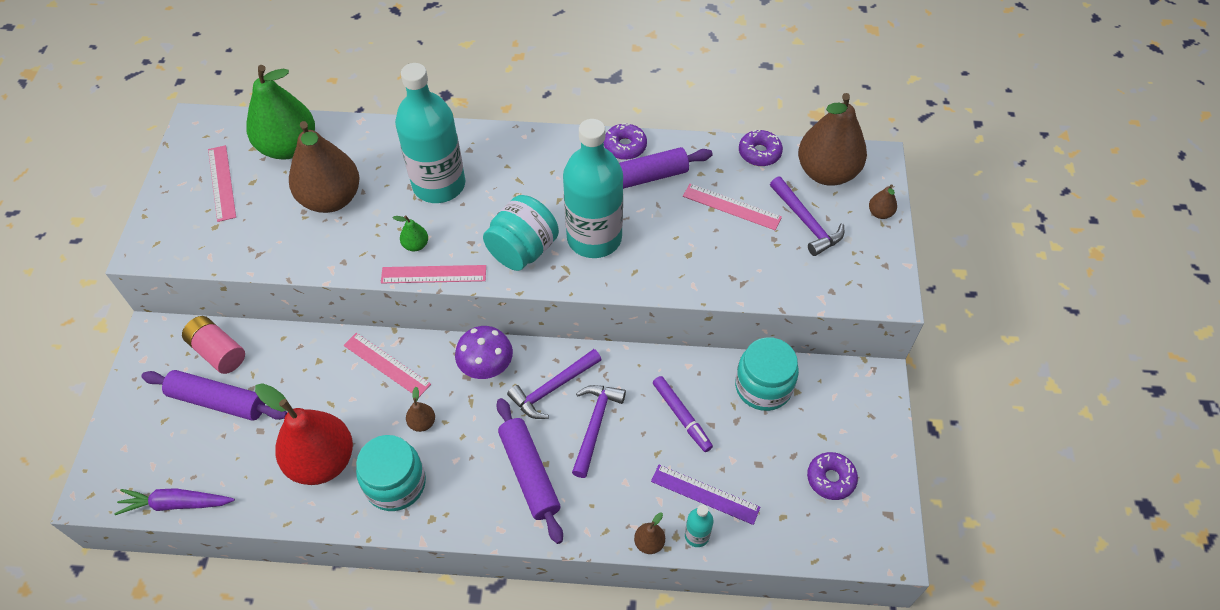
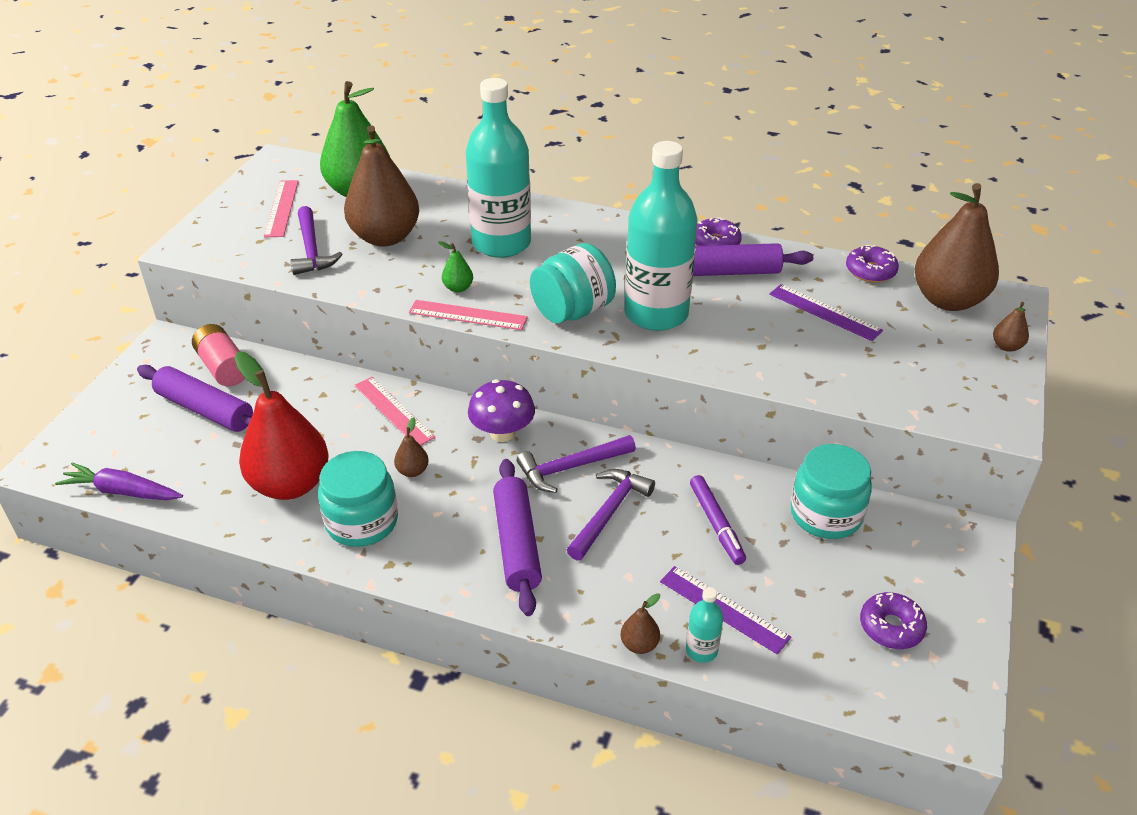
camera: 15 degrees right, 15 degrees down
pink ruler [683,184,782,230] -> purple ruler [769,284,883,341]
purple hammer [770,176,844,256] -> purple hammer moved to [290,206,343,275]

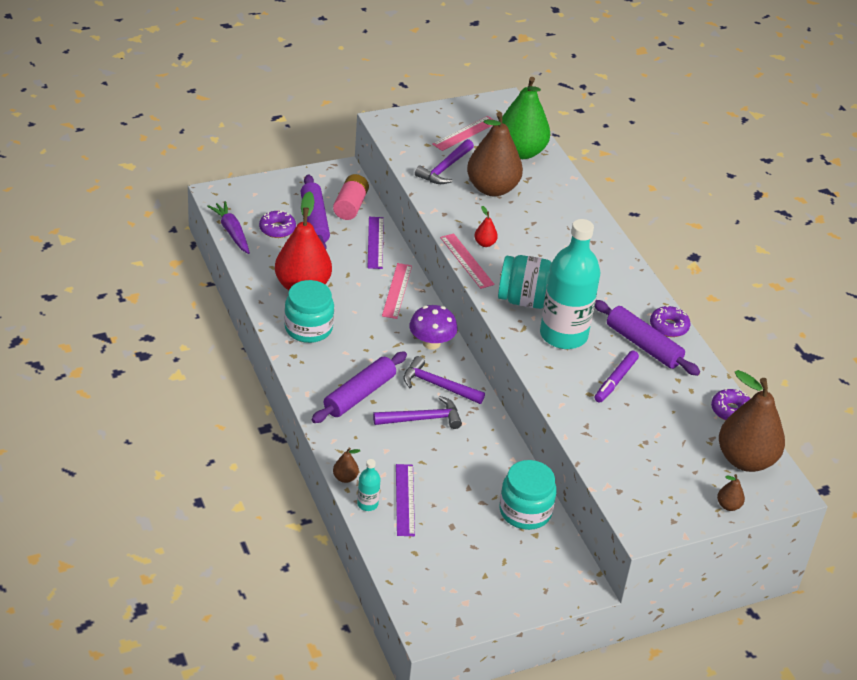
camera: 45 degrees right, 0 degrees up
brown pear [394,417,429,477] -> none
green pear [438,241,473,292] -> red pear [474,206,498,247]
turquoise bottle [466,78,531,258] -> none
purple marker [690,475,746,565] -> purple marker moved to [595,351,639,402]
purple ruler [769,284,883,341] -> purple ruler moved to [367,217,384,269]
purple donut [860,592,927,649] -> purple donut moved to [259,211,296,238]

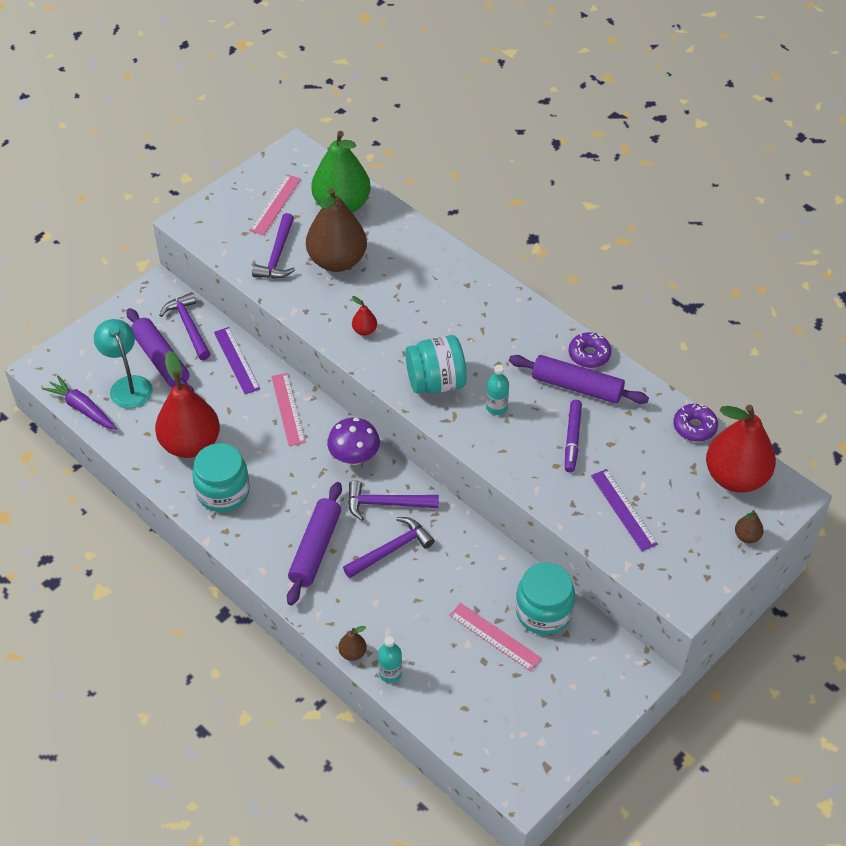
camera: 20 degrees left, 10 degrees up
purple donut [259,211,296,238] -> turquoise lamp [94,319,153,409]
pink battery [333,174,369,220] -> purple hammer [159,292,211,360]
purple ruler [396,464,415,536] -> purple ruler moved to [591,469,658,551]
pink ruler [440,233,495,289] -> pink ruler moved to [449,603,542,672]
turquoise bottle [540,219,600,349] -> turquoise bottle [486,365,509,415], size x0.41
brown pear [719,370,785,472] -> red pear [706,405,776,493]

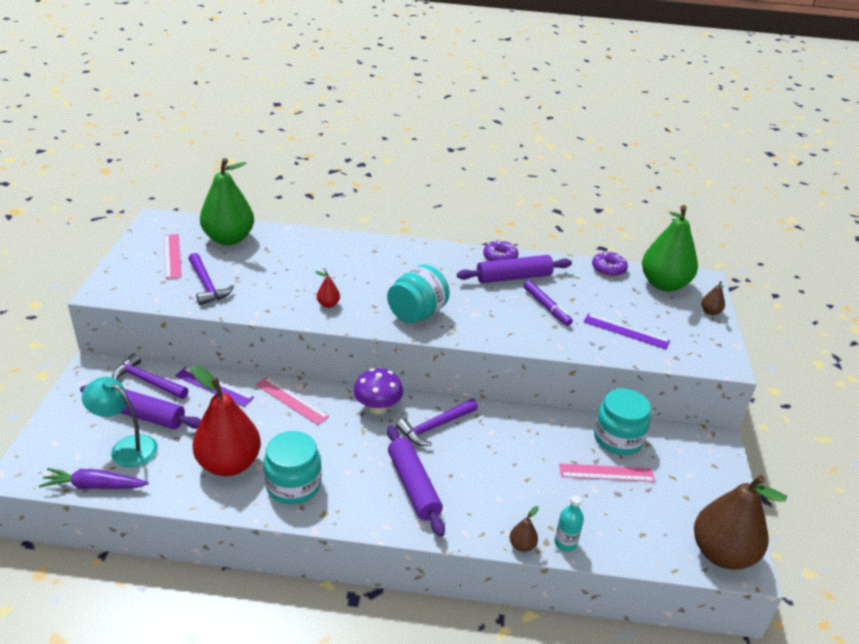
camera: 40 degrees left, 15 degrees down
brown pear [306,188,367,272] -> brown pear moved to [694,475,787,570]
purple hammer [343,517,435,578] -> none
turquoise bottle [486,365,509,415] -> none
red pear [706,405,776,493] -> green pear [642,205,698,291]

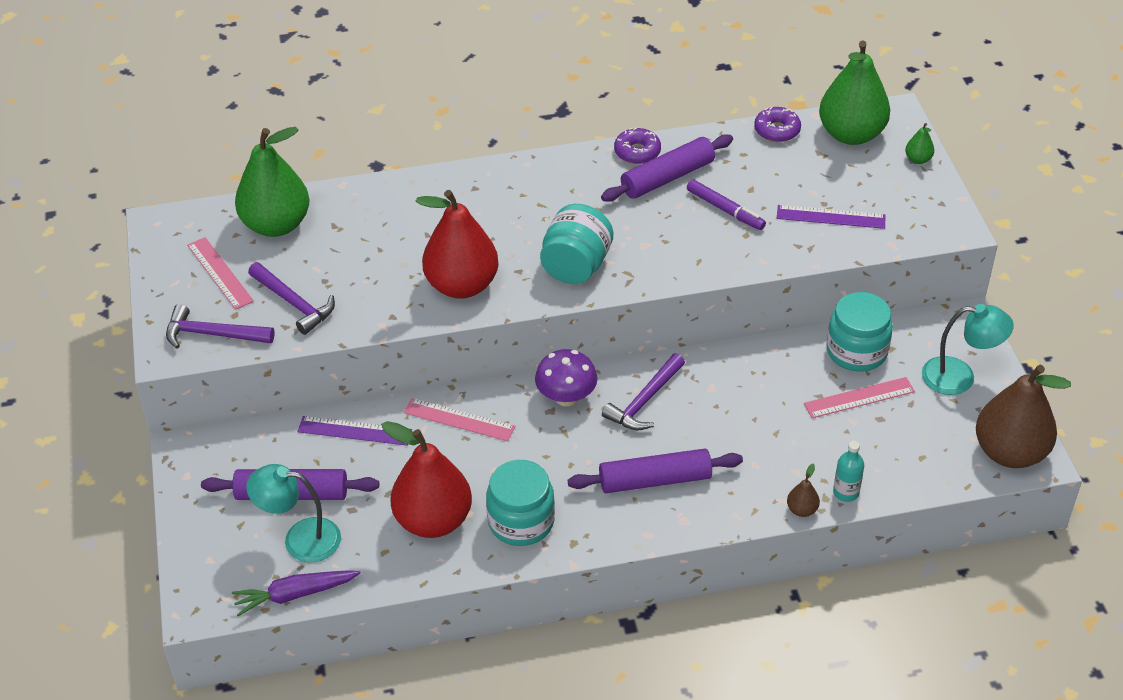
camera: 15 degrees left, 10 degrees up
purple hammer [112,353,188,399] -> purple hammer moved to [166,304,275,349]
red pear [315,271,340,308] -> red pear [415,190,499,299], size x2.48
purple rolling pin [387,426,445,537] -> purple rolling pin turned 60 degrees counterclockwise [568,448,743,493]
brown pear [702,281,725,315] -> green pear [905,123,934,164]
none -> turquoise lamp [922,304,1014,395]

